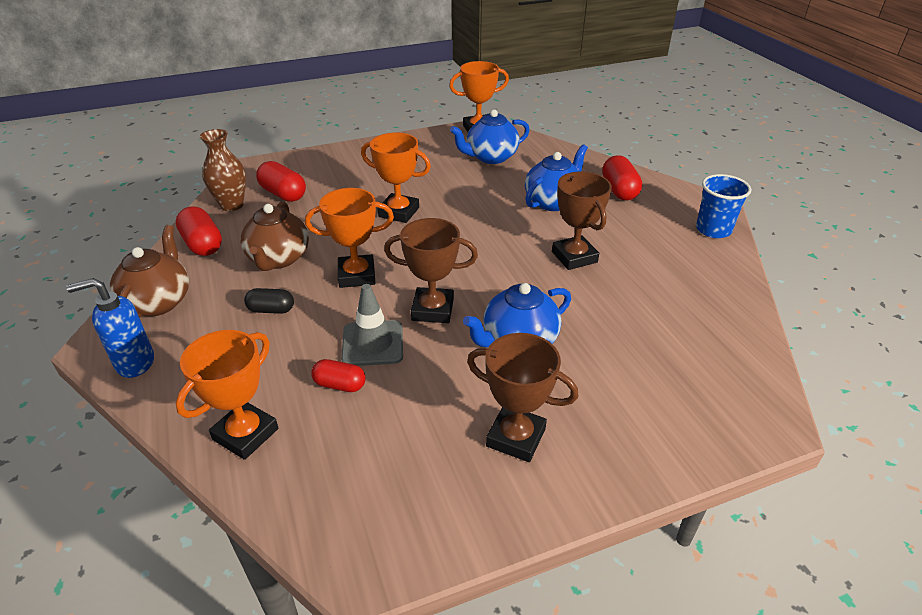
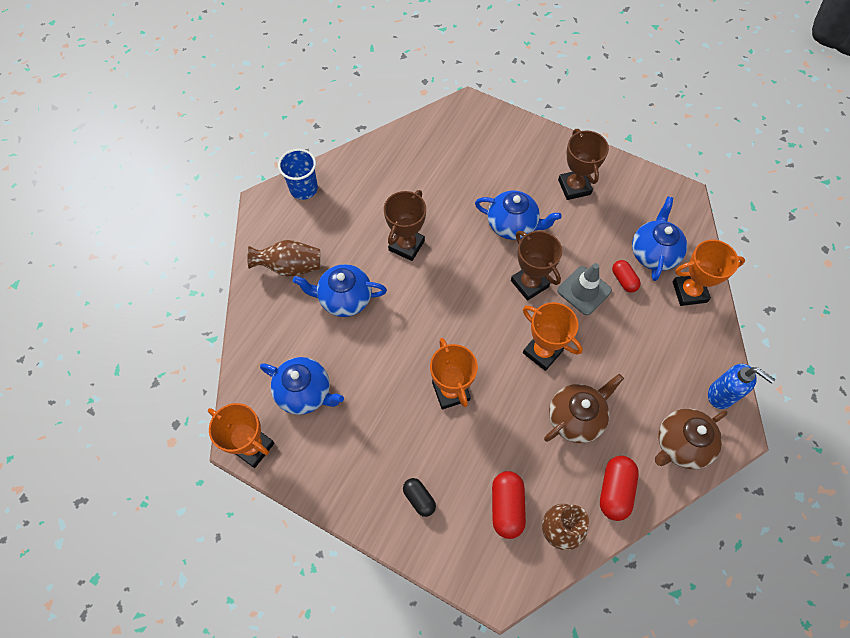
camera: 130 degrees left, 25 degrees up
black capsule [244,288,294,314] -> black capsule moved to [403,478,436,517]
red capsule [602,155,642,200] -> brown vase [248,240,320,277]
none -> blue teapot [632,196,687,281]

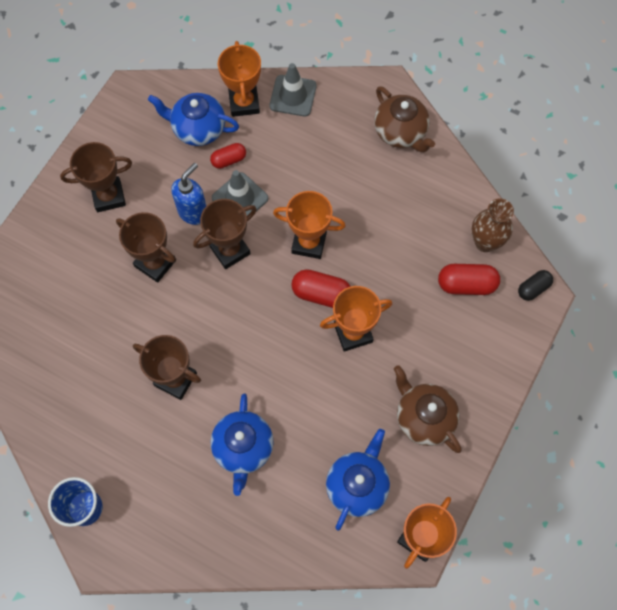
camera: 90 degrees left, 5 degrees up
brown vase [248,240,320,277] -> none
black capsule [403,478,436,517] -> black capsule moved to [518,270,553,301]
blue teapot [475,191,562,240] -> brown trophy [116,212,176,283]
orange trophy [523,302,583,371] -> orange trophy turned 60 degrees clockwise [273,191,345,259]
brown teapot [544,374,624,443] -> brown teapot moved to [394,365,461,453]
red capsule [600,456,639,521] -> red capsule moved to [291,269,351,308]
blue soap dispenser [708,364,775,409] -> blue soap dispenser moved to [171,163,206,225]
none -> grey traffic cone [270,63,317,116]

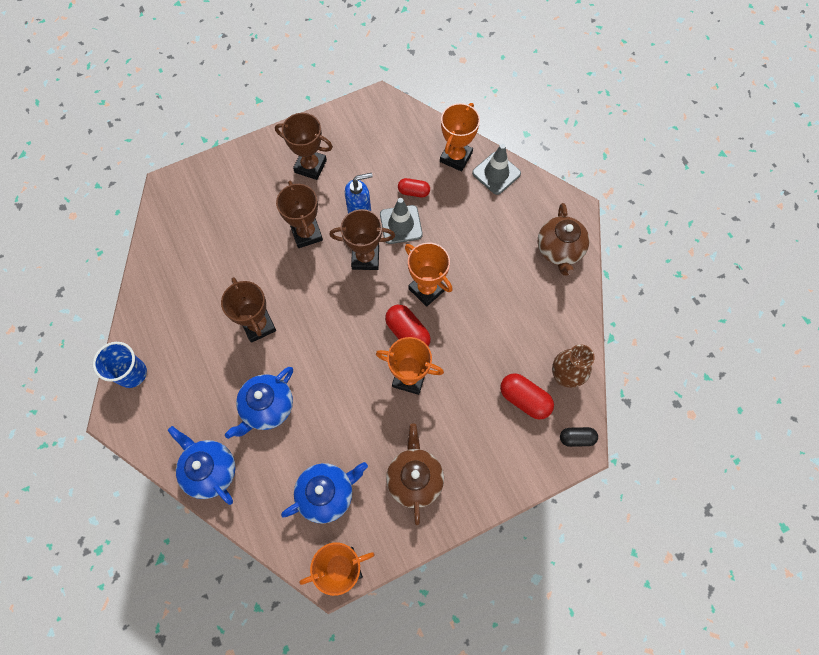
camera: 35 degrees right, 0 degrees up
blue teapot [148,93,239,146] -> blue teapot moved to [168,426,235,505]

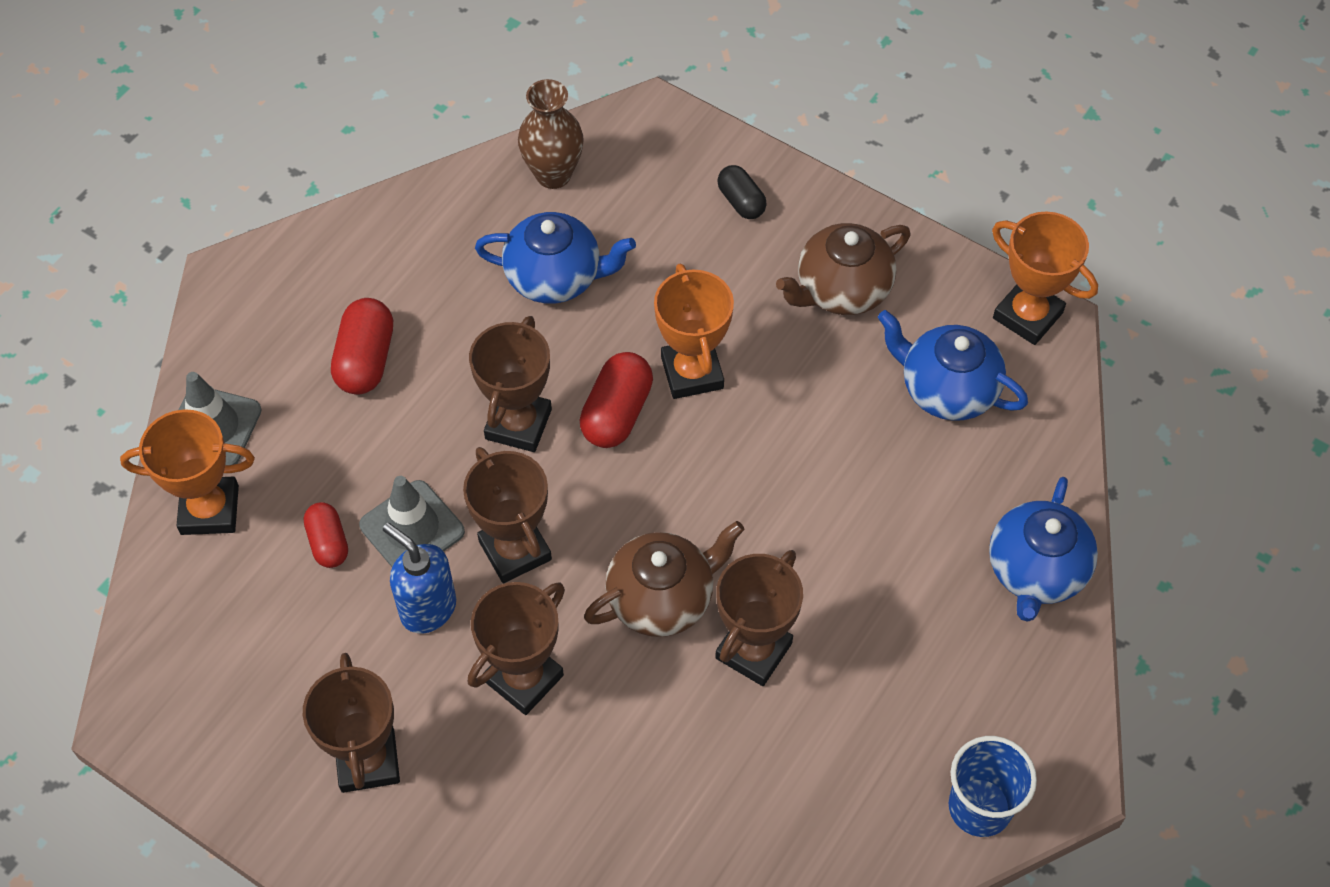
camera: 120 degrees left, 10 degrees down
blue teapot [225,367,293,439] -> blue teapot moved to [475,212,636,304]
orange trophy [405,243,453,307] -> brown trophy [469,316,552,452]
red capsule [500,373,554,420] -> red capsule moved to [331,298,393,395]
brown teapot [538,203,590,276] -> brown teapot moved to [584,521,744,637]
black capsule [560,427,598,447] -> black capsule moved to [717,165,767,219]

